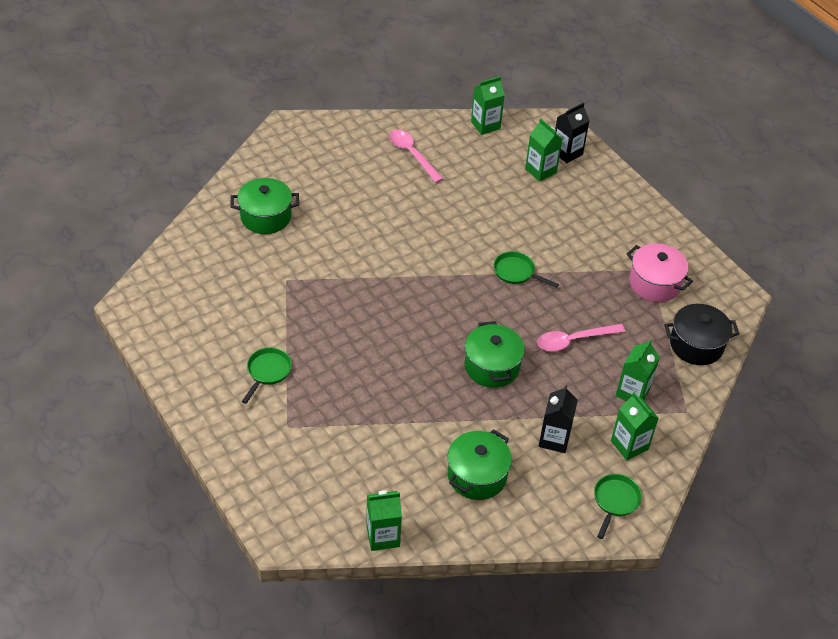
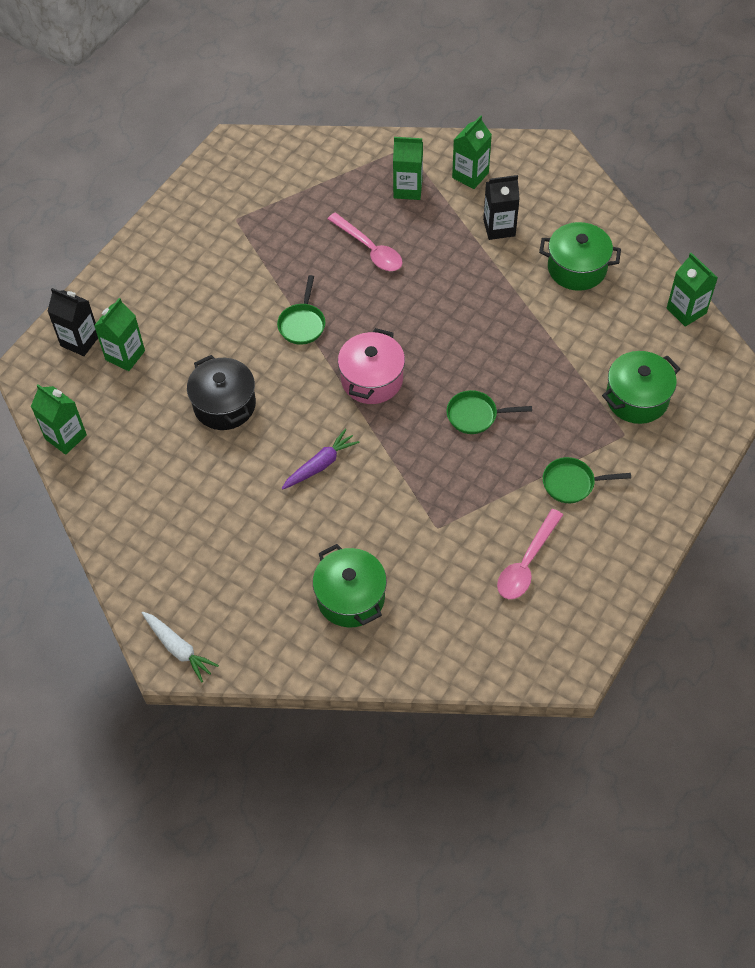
camera: 110 degrees left, 10 degrees up
pink spoon [389,129,443,183] -> pink spoon moved to [497,509,563,599]
green pot [465,321,525,388] -> green pot moved to [602,351,680,424]
green pan [594,474,642,539] -> green pan moved to [446,390,532,434]
pink pot [627,243,693,302] -> pink pot moved to [338,328,405,404]
black pot [664,304,739,365] -> black pot moved to [187,355,256,430]
none -> white carrot [142,612,219,683]
none -> purple carrot [281,429,360,490]

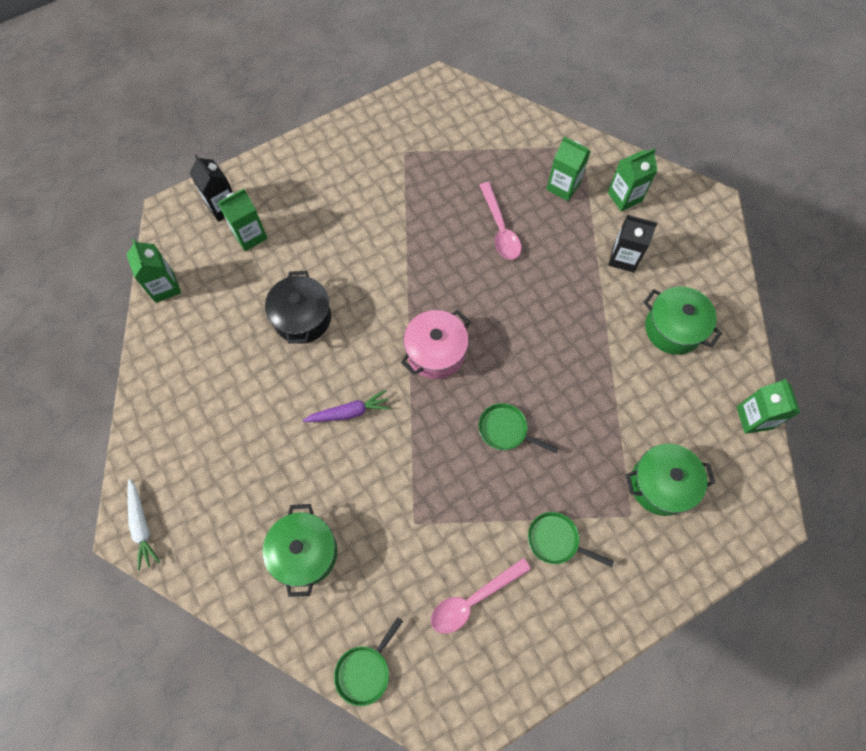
camera: 25 degrees right, 10 degrees up
green pan [277,275,325,345] -> green pan moved to [334,617,403,706]

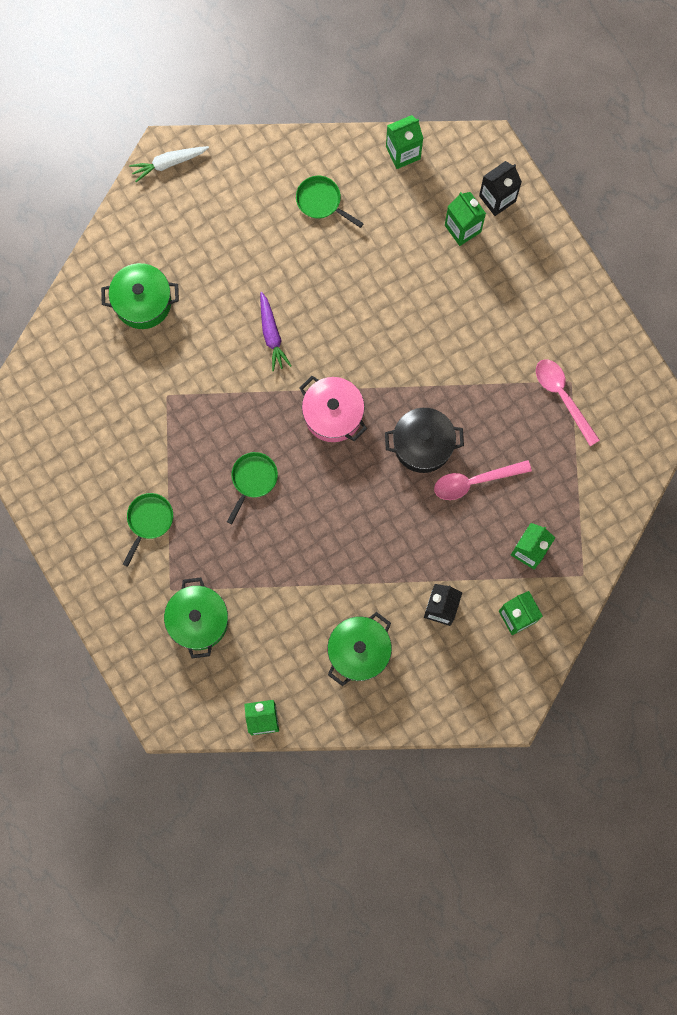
camera: 90 degrees right, 10 degrees up
black pot [265,271,331,344] -> black pot moved to [385,408,464,473]
green pan [334,617,403,706] -> green pan moved to [296,176,364,228]
pink spoon [431,558,531,634] -> pink spoon moved to [536,359,600,446]

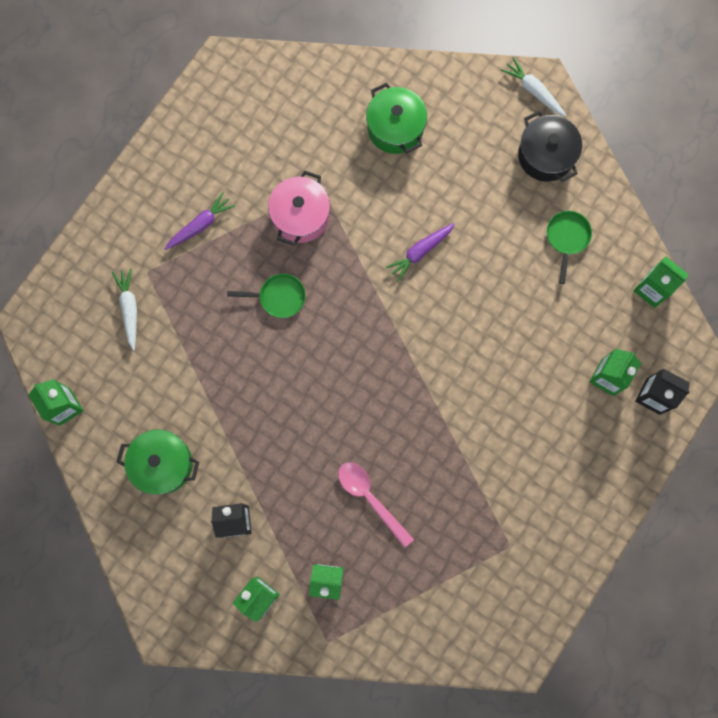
camera: 65 degrees right, 0 degrees up
green pan [123,493,173,567] -> purple carrot [165,192,235,250]
green pot [164,577,228,658] -> white carrot [112,268,137,351]
pink pot [299,376,367,442] -> pink pot moved to [268,170,330,246]
black pot [385,408,464,473] -> black pot moved to [518,110,582,182]
pink spoon [536,359,600,446] -> none

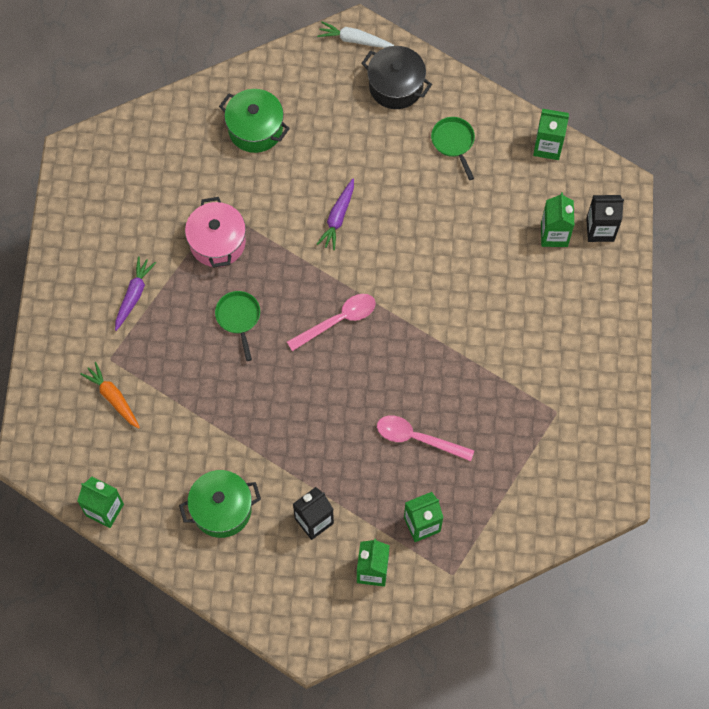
camera: 30 degrees left, 10 degrees down
white carrot [112,268,137,351] -> orange carrot [80,362,140,429]
green pan [227,273,306,318] -> green pan turned 75 degrees counterclockwise [215,291,260,361]
none -> pink spoon [287,294,376,351]

